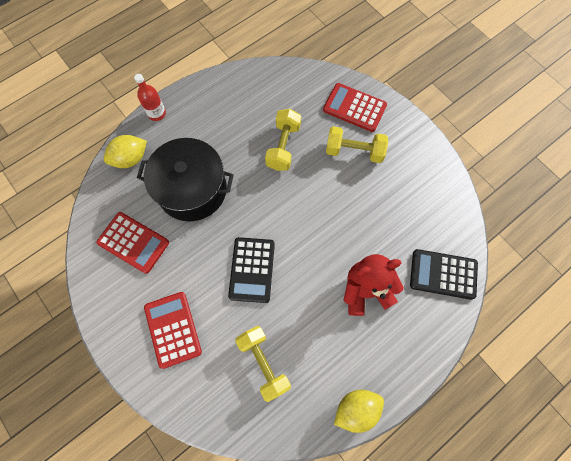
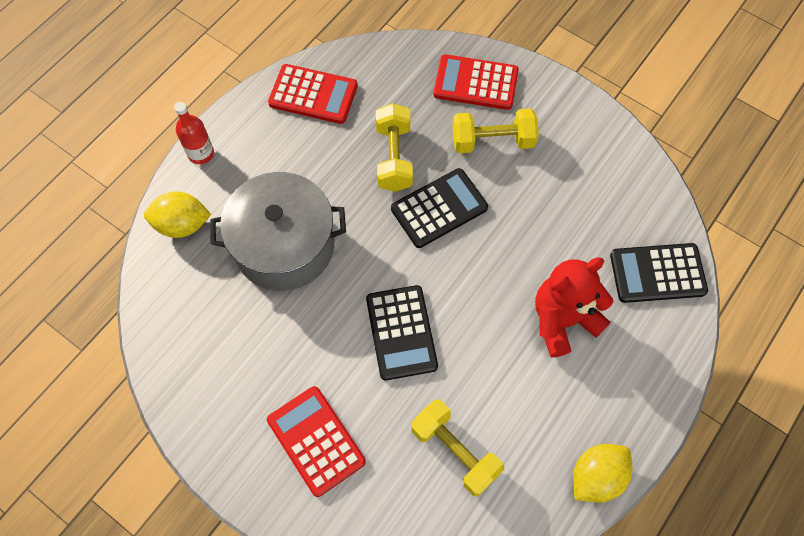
camera: 15 degrees left, 5 degrees down
red calculator [96,212,169,274] -> red calculator moved to [268,64,358,124]
yellow lemon [104,135,147,168] -> yellow lemon turned 45 degrees clockwise [144,191,211,238]
black pot [137,138,234,221] -> grey pot [210,172,346,291]
none -> black calculator [391,168,488,248]

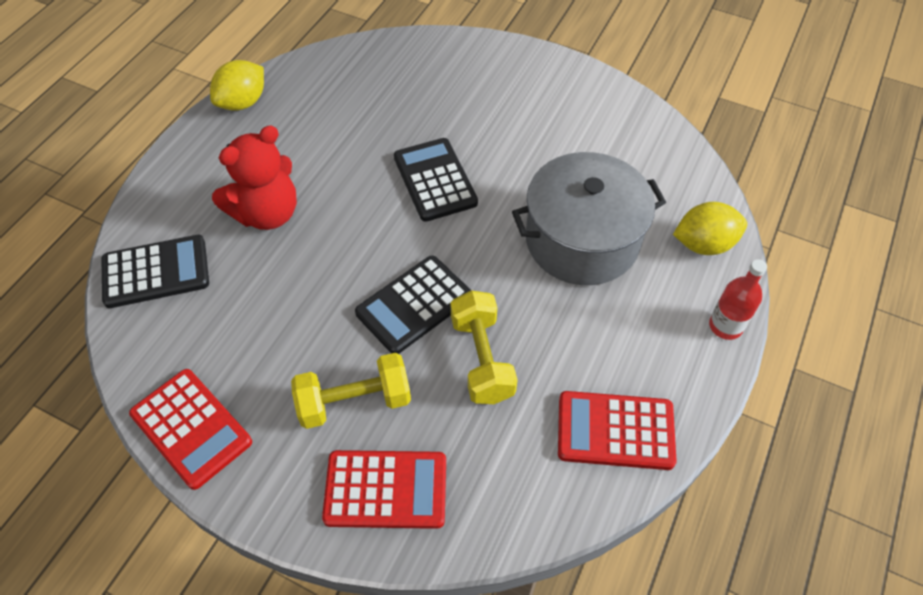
camera: 170 degrees right, 10 degrees down
red calculator [267,386,366,497] -> red calculator moved to [129,369,252,490]
yellow dumbbell [411,399,504,496] -> none

